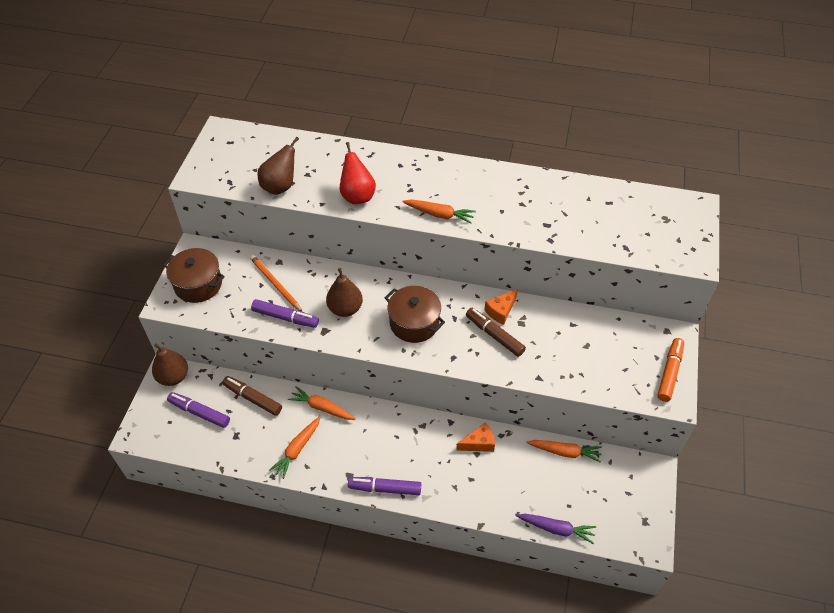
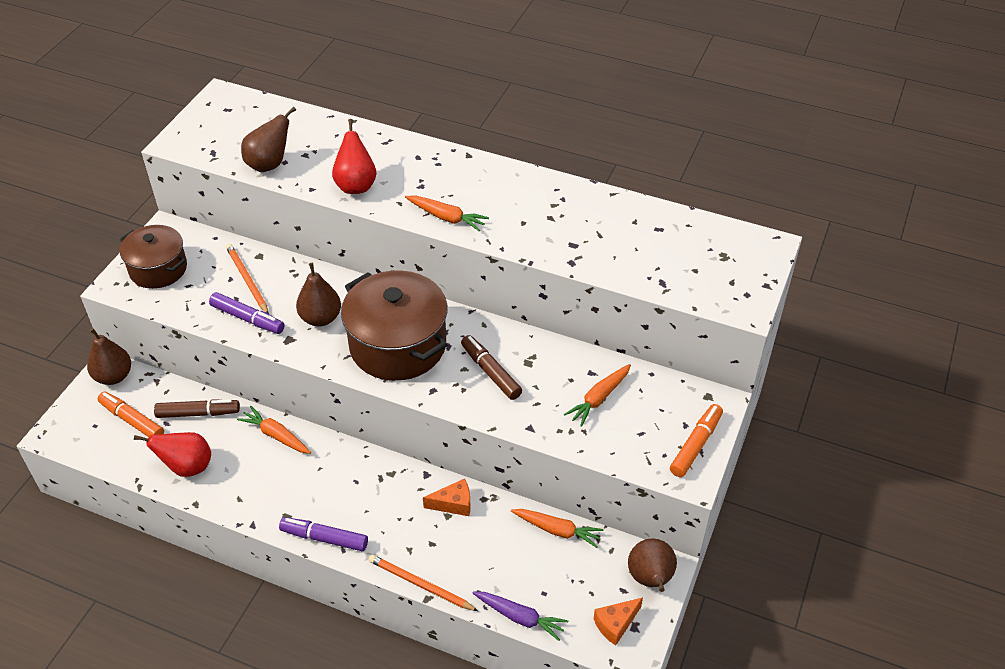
camera: 10 degrees right, 5 degrees down
purple marker [167,392,230,428] -> orange marker [98,392,164,437]
brown marker [222,376,282,416] -> brown marker turned 135 degrees clockwise [154,399,240,418]
orange carrot [269,416,320,479] -> orange carrot moved to [564,364,631,427]
brown pot [384,286,445,343] -> brown pot [341,270,448,381], size x1.59
orange cheese [484,289,518,325] -> orange cheese moved to [594,597,643,646]
none -> red pear [134,432,211,477]
none -> orange pencil [369,555,478,611]
none -> brown pear [628,539,677,592]

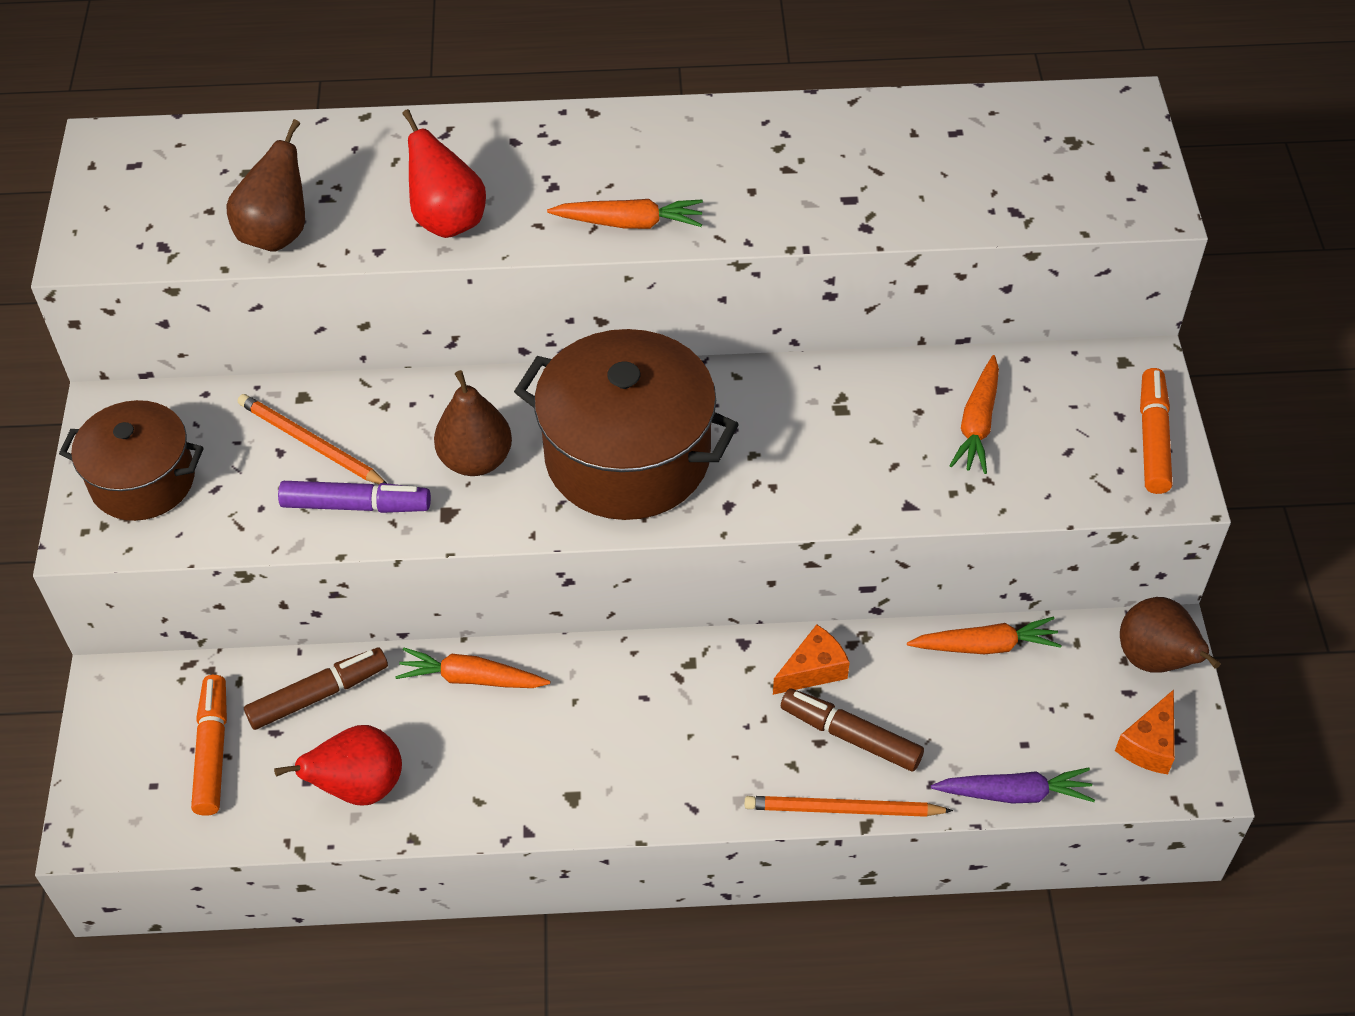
camera: 25 degrees left, 5 degrees up
brown pear [87,328,131,385] -> none
orange marker [98,392,164,437] -> orange marker turned 75 degrees clockwise [191,675,227,816]
purple marker [279,517,368,551] -> none
brown marker [461,335,522,400] -> brown marker moved to [781,689,924,771]

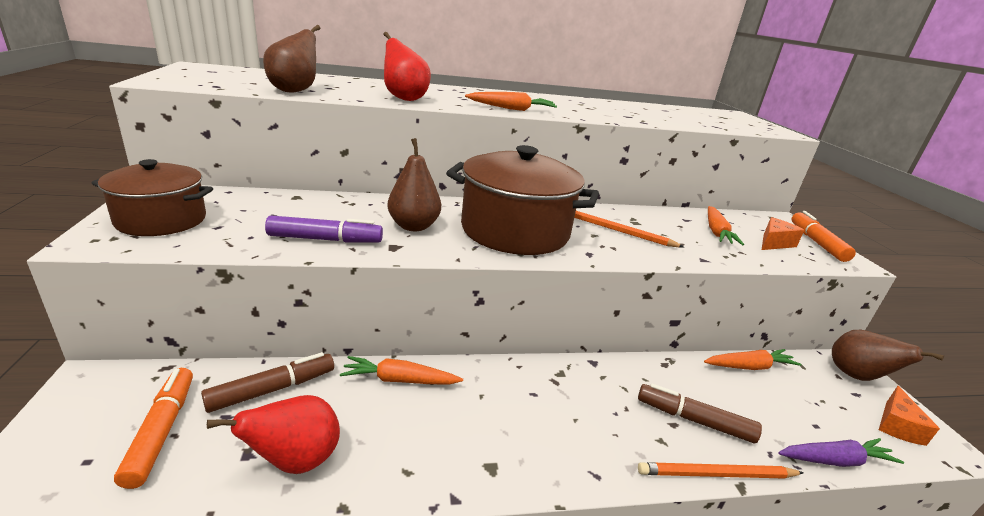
camera: 10 degrees left, 25 degrees down
orange pencil [238,394,386,484] -> orange pencil moved to [574,211,684,247]
orange cheese [773,624,850,695] -> orange cheese moved to [762,217,804,250]

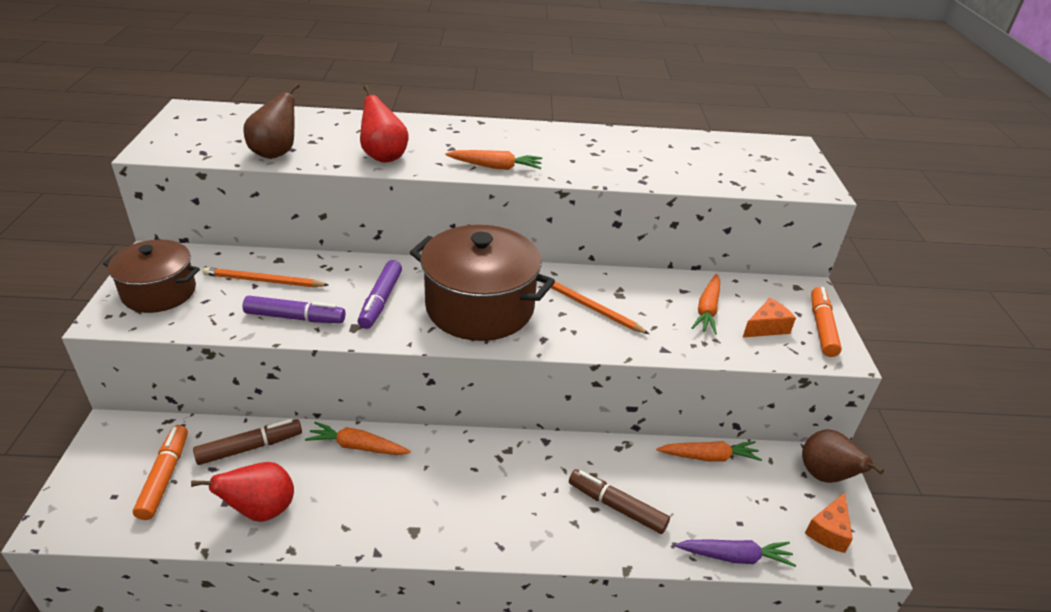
camera: 10 degrees right, 10 degrees up
brown pear [387,138,441,231] -> purple marker [358,260,402,329]
orange pencil [638,462,803,479] -> orange pencil moved to [203,267,328,287]

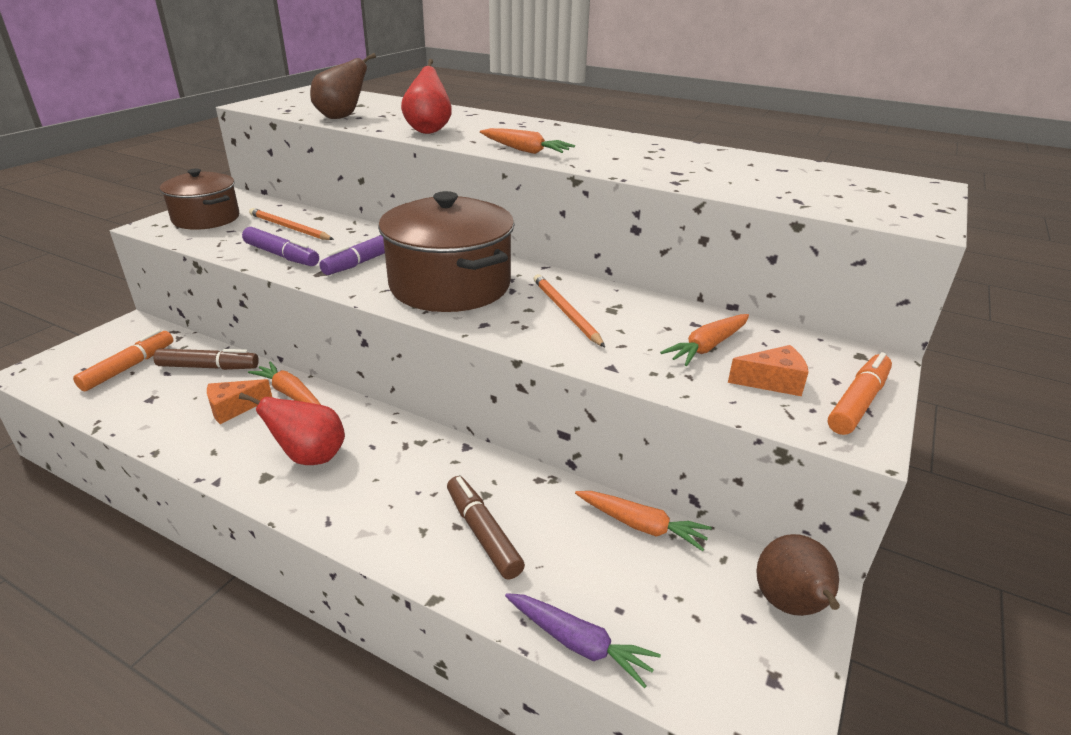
camera: 30 degrees right, 5 degrees down
red pear [191,462,294,522] -> red pear moved to [239,393,345,465]
orange cheese [805,493,853,553] -> orange cheese moved to [207,379,272,424]

